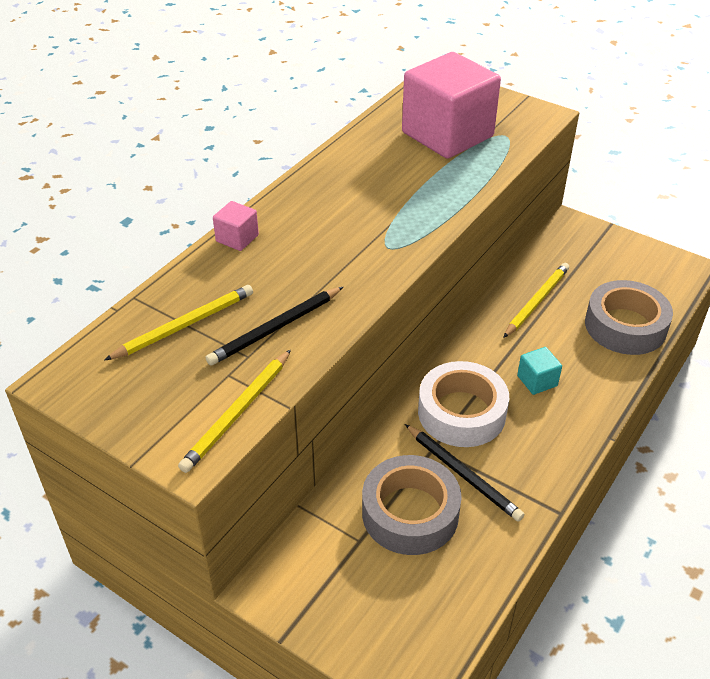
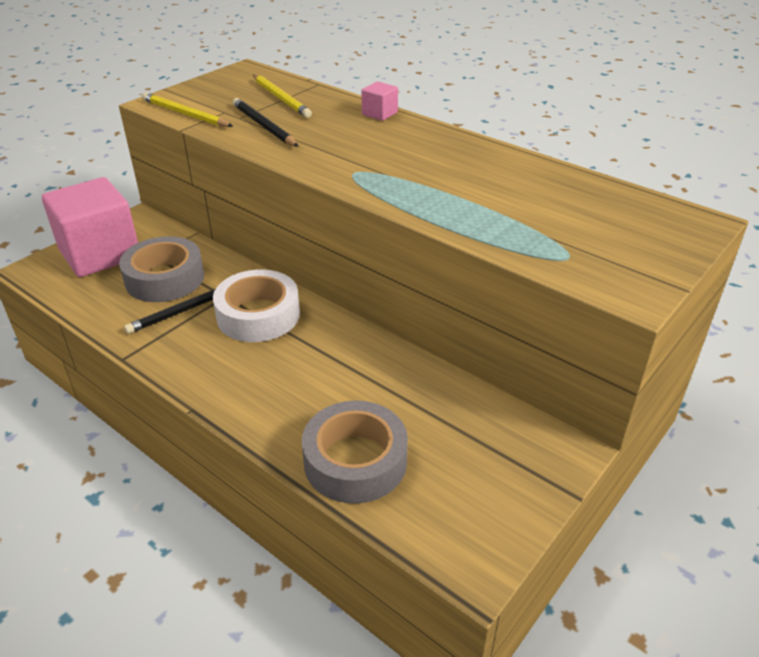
camera: 95 degrees right, 5 degrees down
pink cube [402,52,501,159] -> pink cube moved to [42,177,138,277]
yellow pencil [503,263,569,338] -> none
turquoise cube [517,347,562,395] -> none

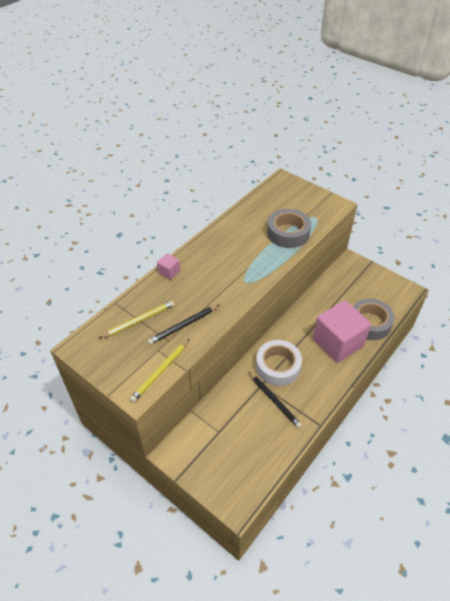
camera: 90 degrees left, 10 degrees up
pink cube [42,177,138,277] -> pink cube moved to [313,300,371,363]
grey tape [119,236,204,302] -> grey tape moved to [267,209,311,248]

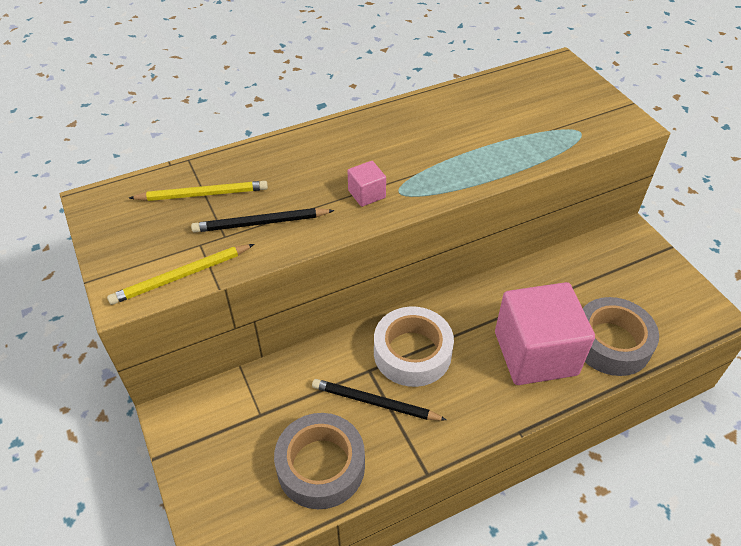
camera: 25 degrees right, 0 degrees up
pink cube [157,253,180,280] -> pink cube moved to [348,161,386,207]
black pencil [248,371,302,428] -> black pencil turned 120 degrees clockwise [312,379,447,421]
grey tape [267,209,311,248] -> grey tape moved to [274,413,365,509]

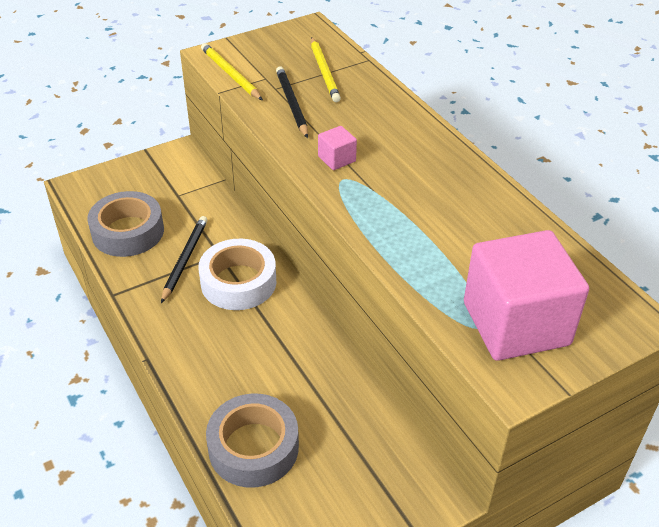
camera: 85 degrees right, 5 degrees down
pink cube [495,282,595,385] -> pink cube moved to [464,230,589,361]

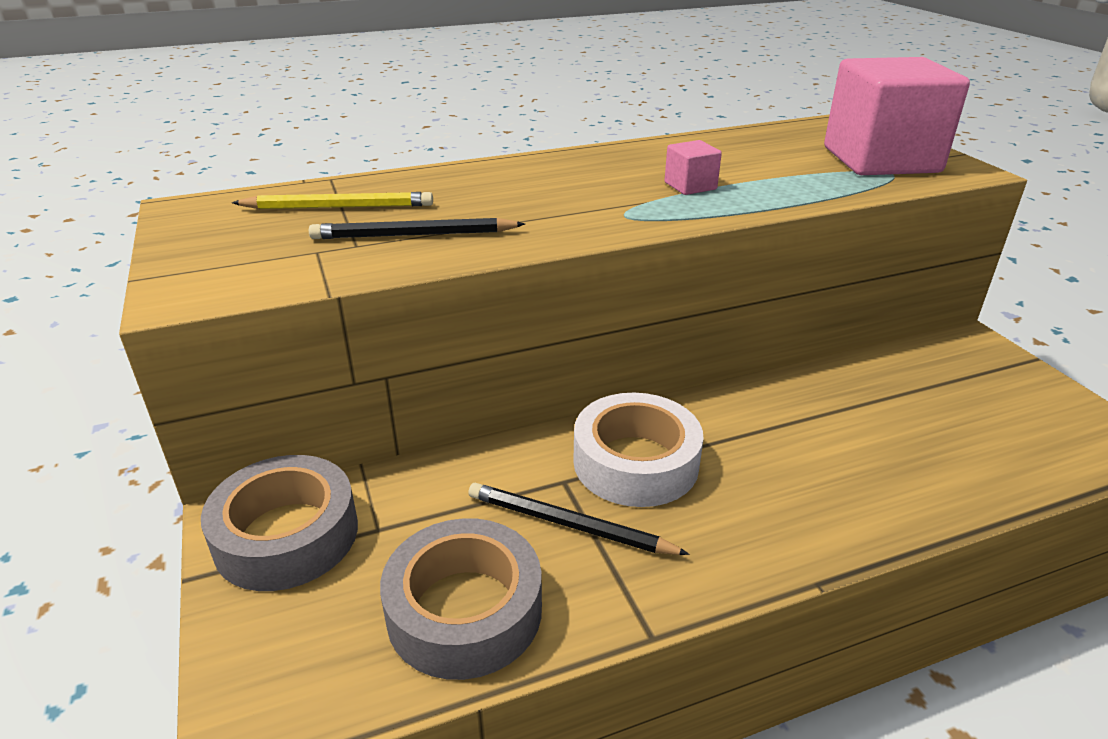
camera: 80 degrees left, 10 degrees down
yellow pencil [201,43,263,100] -> none
grey tape [206,393,299,488] -> grey tape moved to [201,455,358,591]
pink cube [318,126,357,170] -> pink cube moved to [665,140,722,195]

